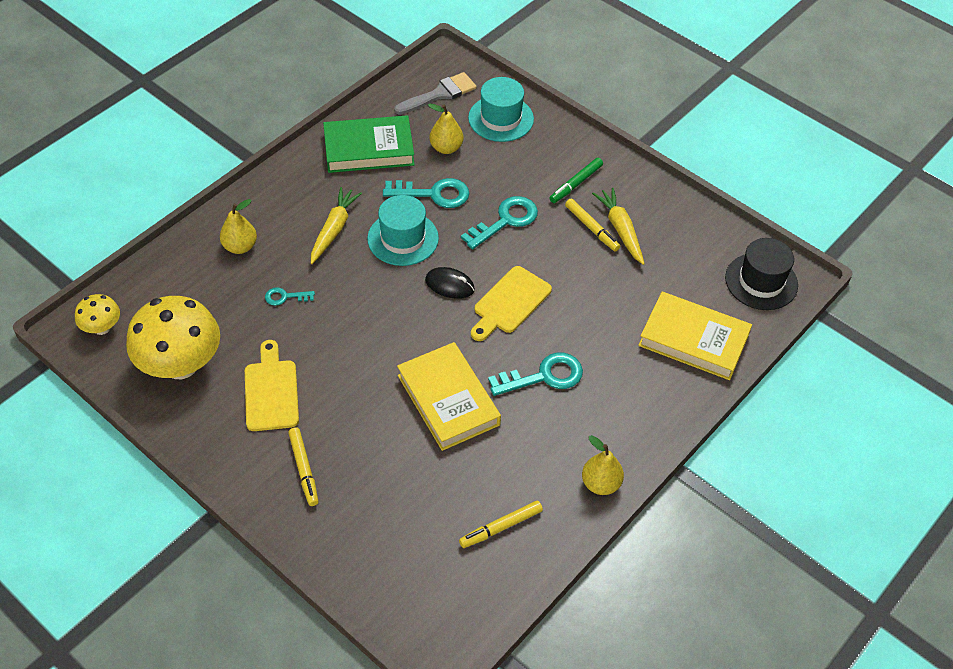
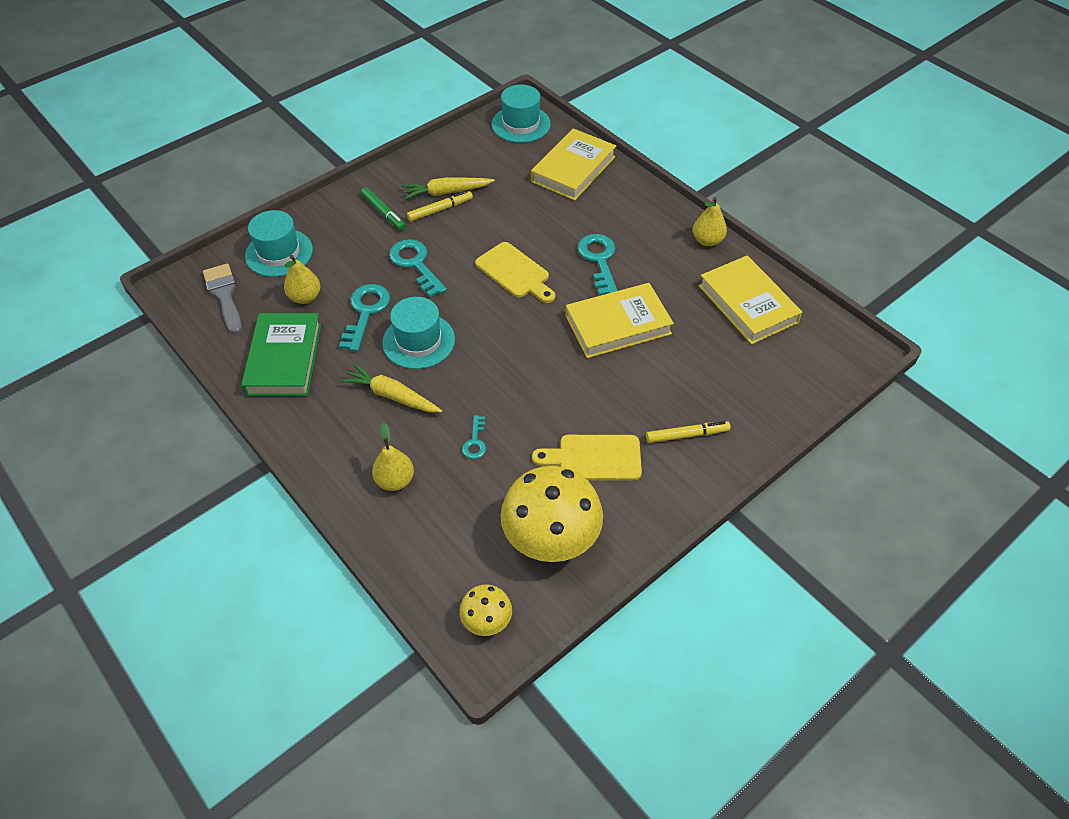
camera: 80 degrees left, 0 degrees up
black mouse [425,267,475,299] -> none
yellow marker [459,501,543,548] -> yellow book [699,255,802,344]
black hat [725,238,798,310] -> turquoise hat [492,85,551,143]

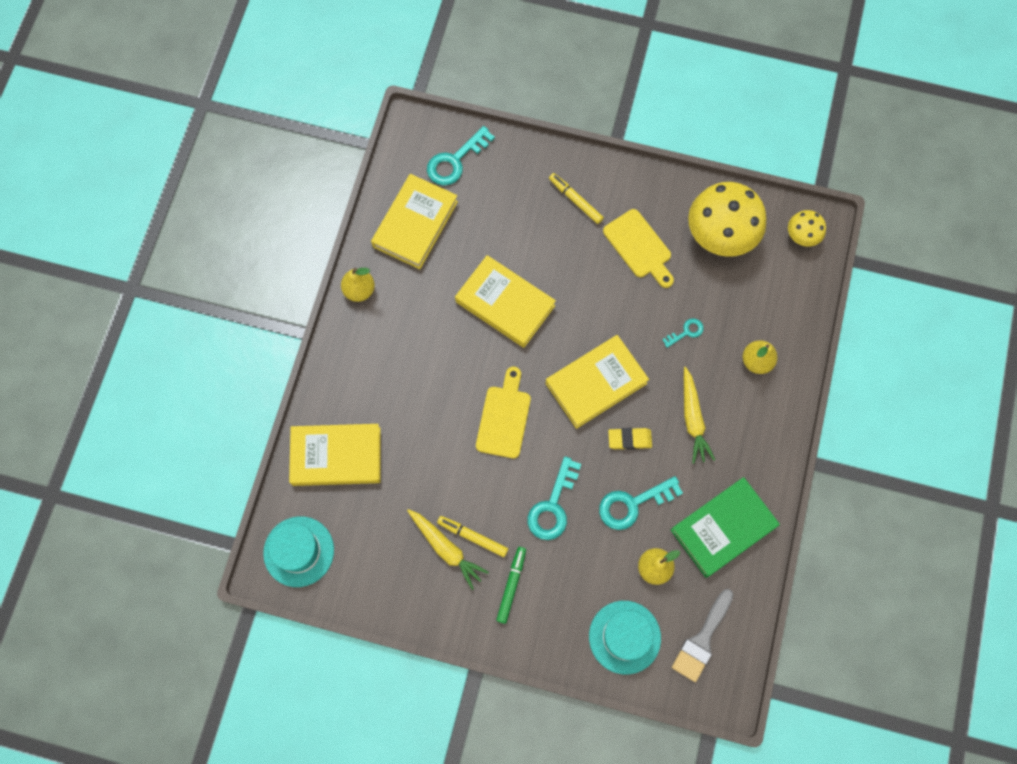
camera: 125 degrees left, 20 degrees up
turquoise hat [382,297,455,369] -> yellow eraser [608,428,652,450]
turquoise key [577,234,618,296] -> turquoise key moved to [427,126,495,185]
none -> yellow book [546,335,649,429]

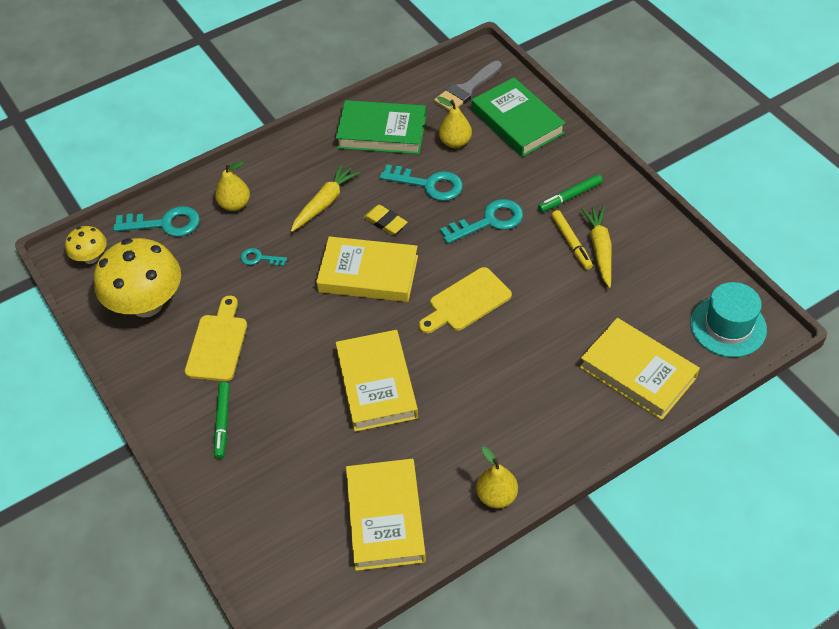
camera: 135 degrees left, 20 degrees down
yellow book [371,174,458,269] -> yellow book turned 75 degrees counterclockwise [346,459,426,571]
turquoise key [427,126,495,185] -> turquoise key moved to [113,206,200,237]
yellow marker [549,173,604,224] -> green marker [214,382,230,459]
turquoise hat [589,601,661,675] -> green book [472,77,565,157]
grey brush [672,589,733,682] -> grey brush turned 150 degrees clockwise [434,61,502,111]

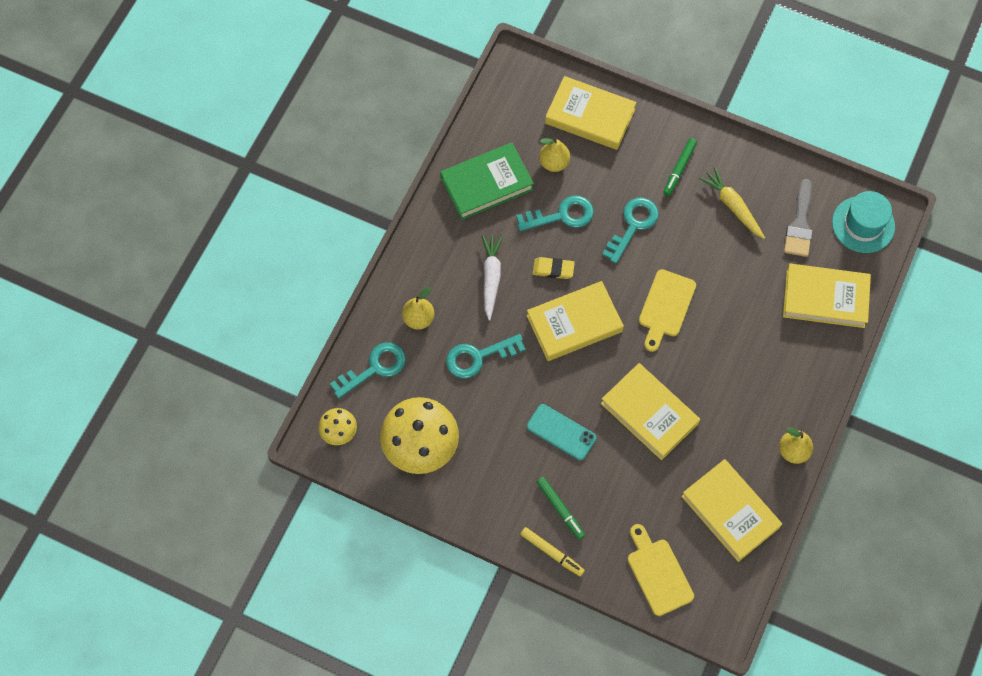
camera: 35 degrees left, 15 degrees up
yellow cutting board [185,295,247,381] -> yellow cutting board moved to [628,524,694,616]
turquoise key [241,248,287,266] -> turquoise key [446,334,525,378], size x1.87
yellow carrot [291,164,360,232] -> white carrot [482,235,503,321]
grey brush [434,61,502,111] -> grey brush moved to [784,179,812,257]
green book [472,77,565,157] -> yellow book [545,76,637,150]
yellow marker [551,210,593,270] -> yellow marker moved to [520,527,585,577]
none -> turquoise phone [527,404,596,460]

